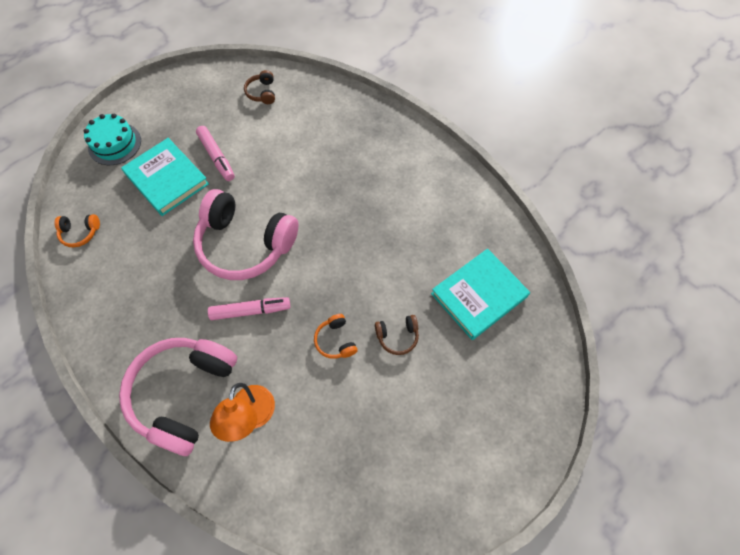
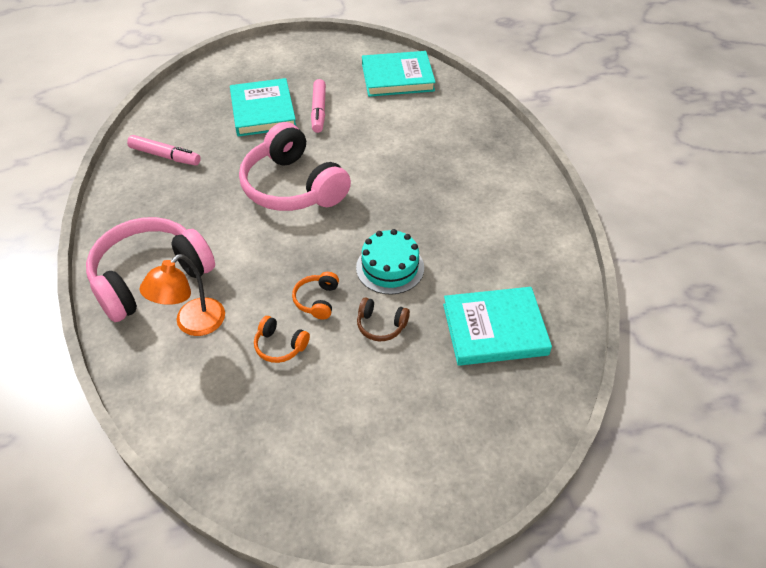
camera: 30 degrees right, 15 degrees down
orange headphones [54,214,100,247] -> orange headphones moved to [254,316,310,363]
turquoise cake [84,114,141,165] -> turquoise cake moved to [356,229,424,295]
pink marker [208,297,290,320] -> pink marker moved to [127,135,201,165]
brown headphones [244,70,275,104] -> turquoise book [362,51,436,97]

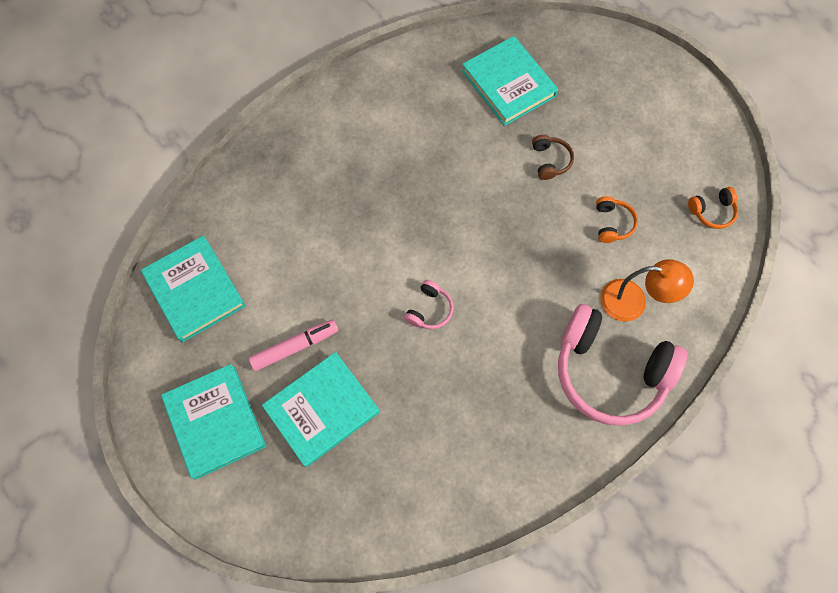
camera: 115 degrees left, 20 degrees up
pink marker [127,135,201,165] -> none
pink headphones [239,122,351,211] -> pink headphones [404,280,454,329], size x0.42
orange headphones [292,272,339,320] -> orange headphones moved to [688,187,738,229]
turquoise cake [356,229,424,295] -> none
none -> turquoise book [161,364,266,480]

